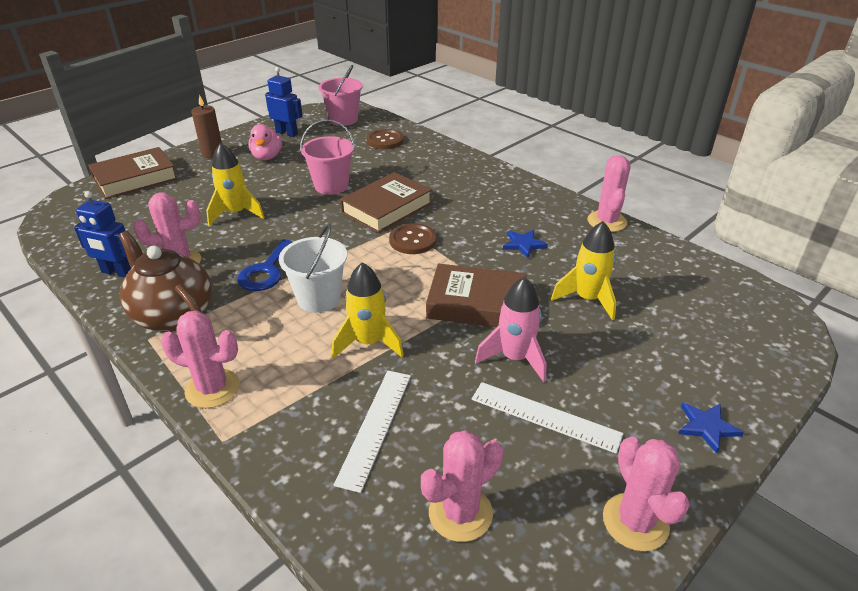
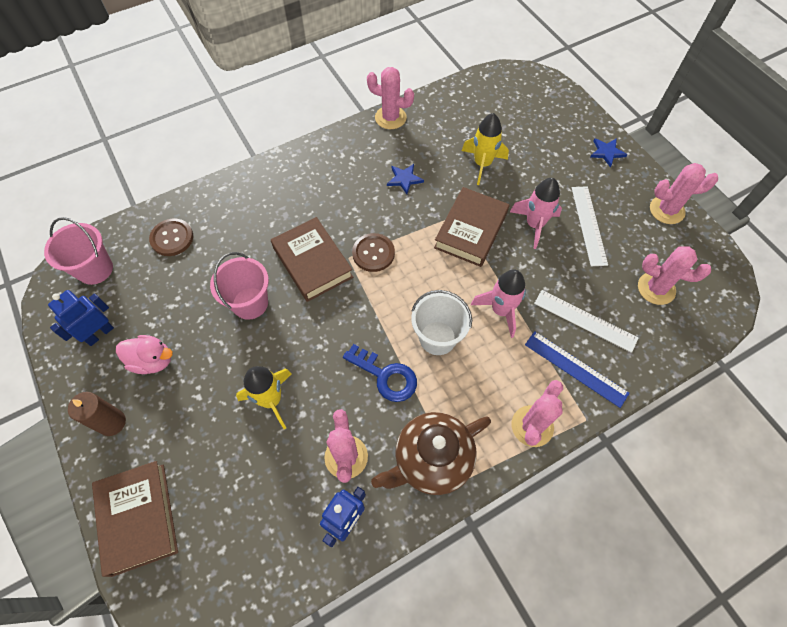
camera: 75 degrees left, 25 degrees up
yellow rocket [332,262,404,358] -> pink rocket [471,269,526,338]
pink cactus [421,430,503,542] -> pink cactus turned 45 degrees counterclockwise [638,246,711,305]
white ruler [472,382,624,454] -> white ruler turned 45 degrees counterclockwise [572,186,608,266]
none -> blue ruler [525,331,630,408]

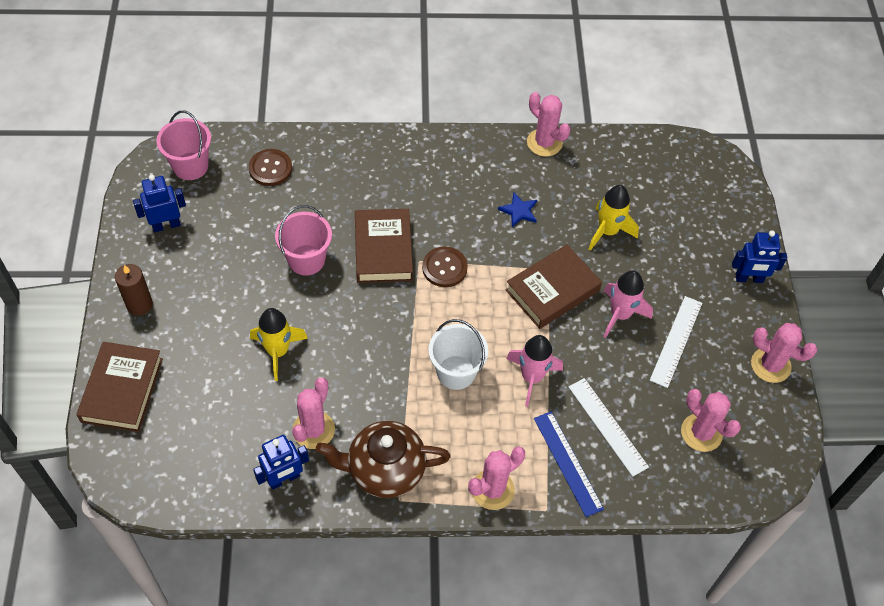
camera: 25 degrees right, 5 degrees down
pink duck [116,335,173,374] -> none
blue key [343,344,417,402] -> none
blue star [590,138,628,167] -> blue robot [732,230,787,283]

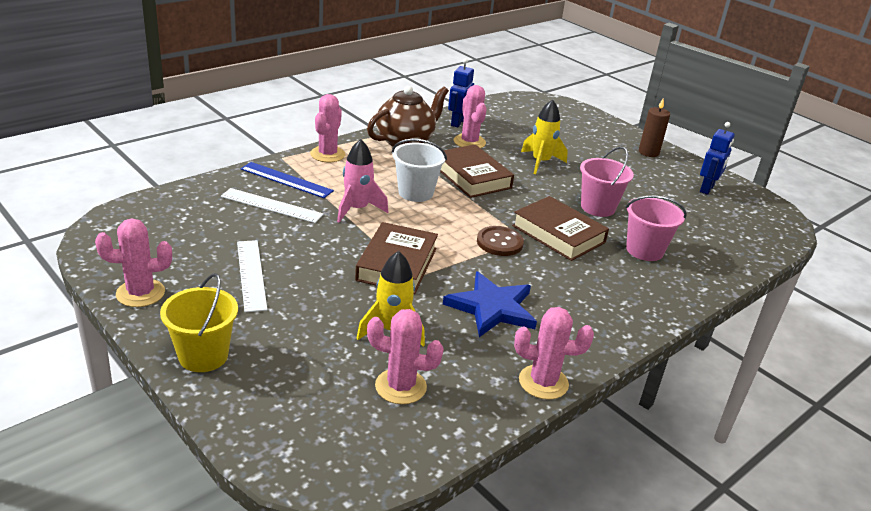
camera: 140 degrees right, 25 degrees down
brown book [76,342,163,432] -> brown book moved to [440,144,514,198]
pink bucket [156,110,211,180] -> pink bucket moved to [626,196,687,261]
brown button [249,149,292,186] -> none
blue star [498,192,537,227] -> blue star [443,271,537,337], size x1.93
pink rocket [603,271,653,338] -> none
pink cactus [681,389,741,452] -> pink cactus moved to [367,309,444,404]
blue robot [732,230,787,283] -> yellow bucket [160,273,238,372]

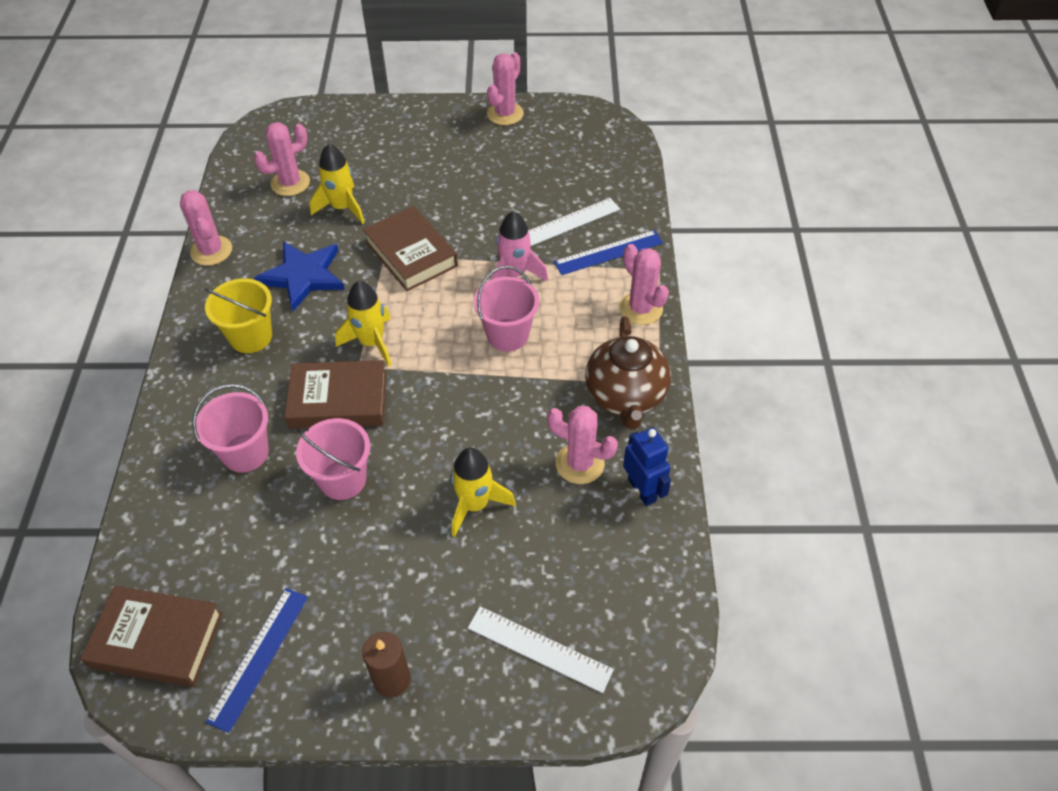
camera: 135 degrees right, 20 degrees up
yellow bucket [160,273,238,372] -> yellow bucket moved to [205,278,272,353]
white ruler [237,240,268,312] -> white ruler moved to [468,606,614,693]
white bucket [392,139,447,202] -> pink bucket [474,266,539,351]
brown book [440,144,514,198] -> brown book moved to [80,586,223,687]
brown button [477,226,524,256] -> yellow rocket [335,281,391,366]
pink cactus [514,307,594,400] -> pink cactus turned 75 degrees counterclockwise [180,190,232,266]
blue robot [700,122,735,195] -> blue ruler [206,588,308,733]

